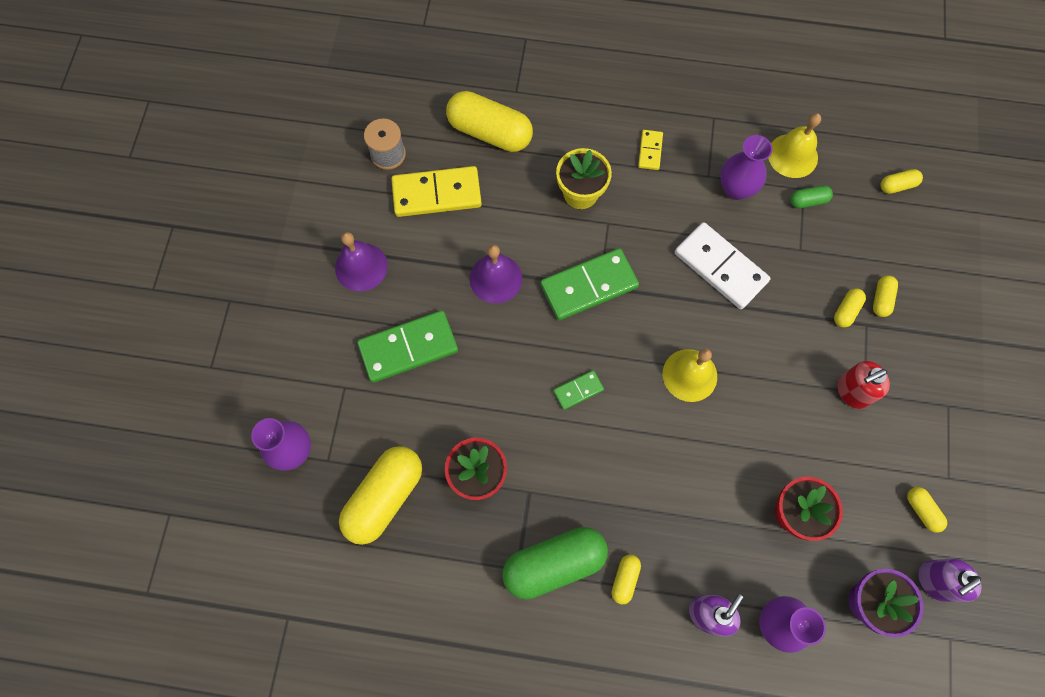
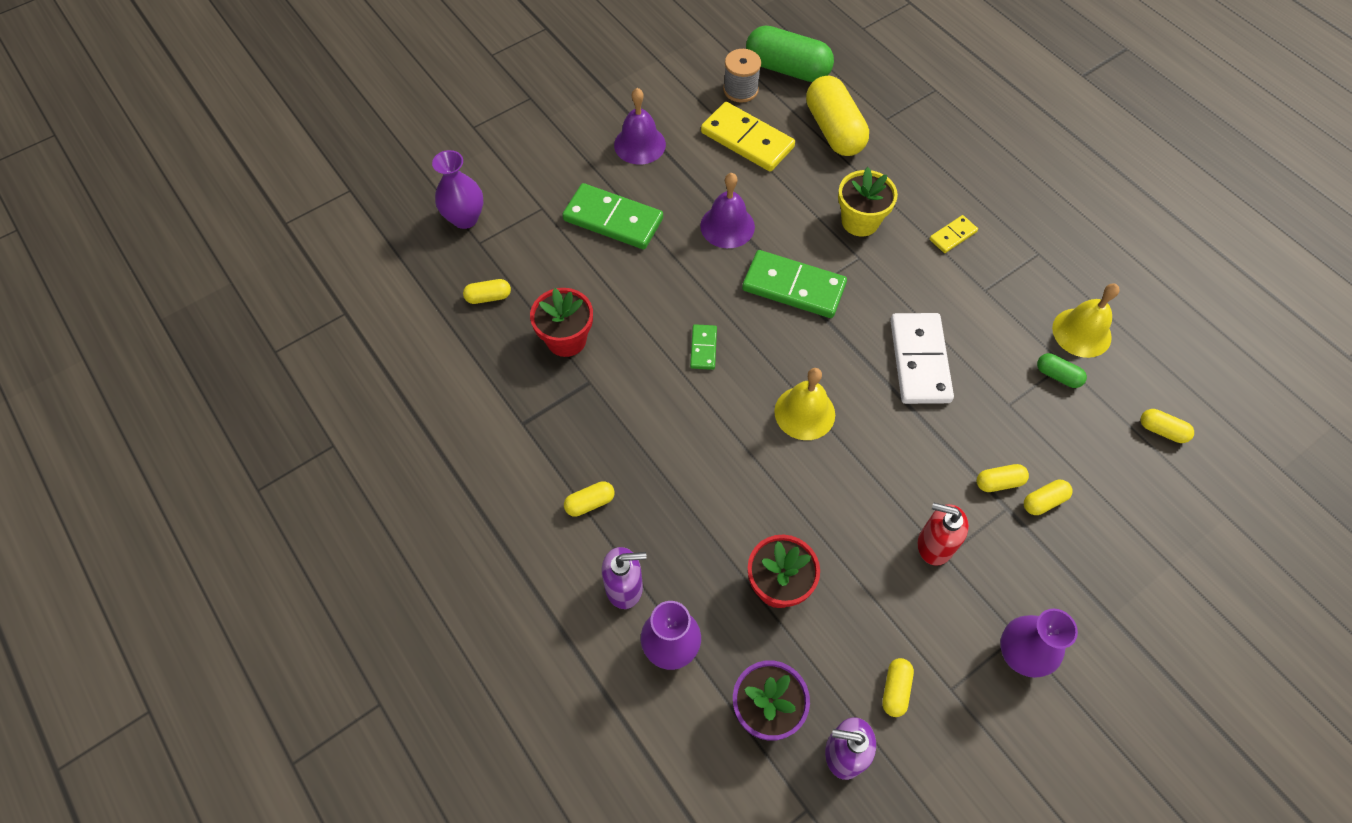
camera: 45 degrees right, 10 degrees down
yellow capsule [339,446,422,545] -> yellow capsule [463,279,511,304], size x0.46
green capsule [502,527,608,600] -> green capsule moved to [746,25,834,82]
green domino [553,370,604,410] -> green domino turned 75 degrees clockwise [690,324,717,370]
purple vase [720,135,773,200] -> purple vase moved to [1000,609,1078,678]

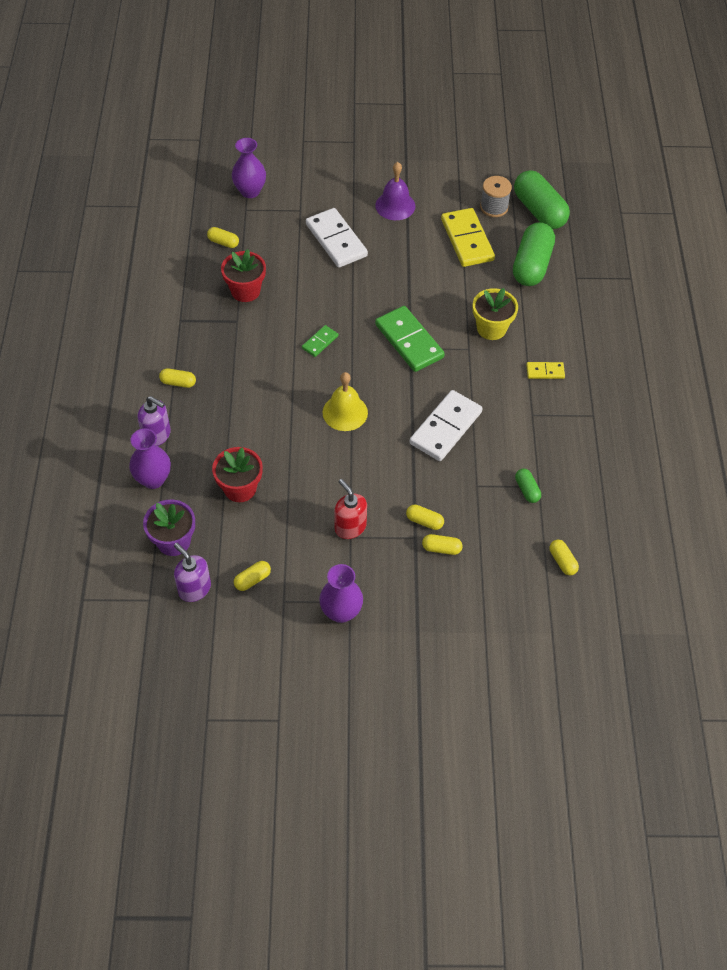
camera: 35 degrees right, 5 degrees down
green domino [562,183,663,249] -> white domino [306,208,368,268]
purple bell [700,173,755,248] -> none
yellow capsule [806,75,869,156] -> green capsule [513,222,555,286]
yellow bell [1052,284,1120,358] -> none

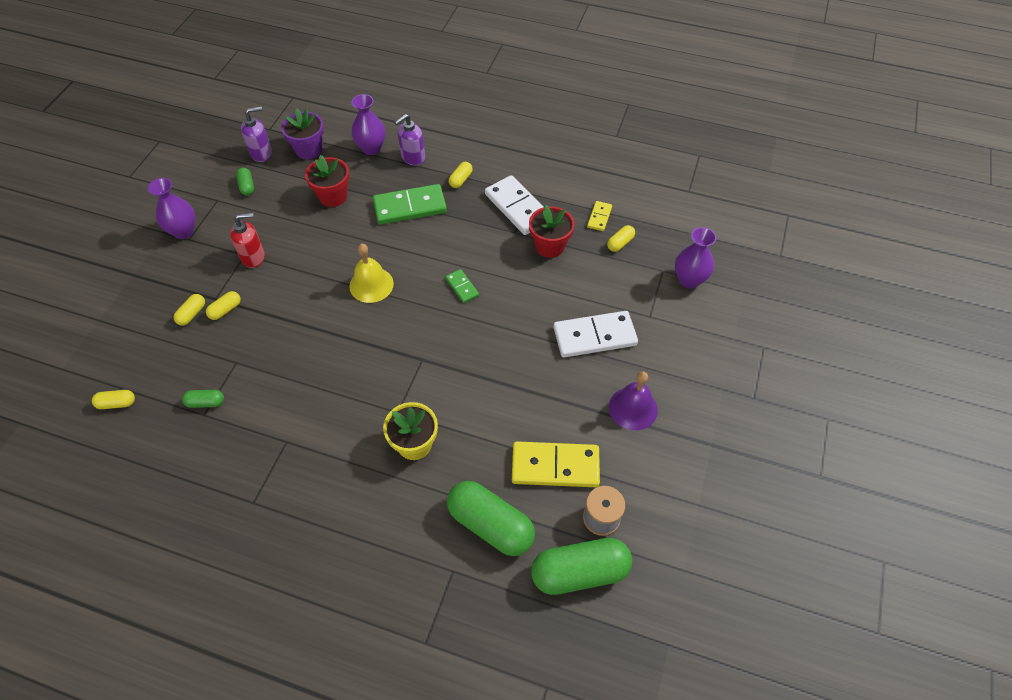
camera: 110 degrees right, 0 degrees up
yellow capsule [234,561,271,591] -> green capsule [236,168,254,195]
green domino [375,306,445,372] -> green domino moved to [373,184,447,225]
white domino [410,390,483,461] -> white domino moved to [485,175,543,235]
yellow domino [526,362,565,379] -> yellow domino moved to [587,201,612,231]

